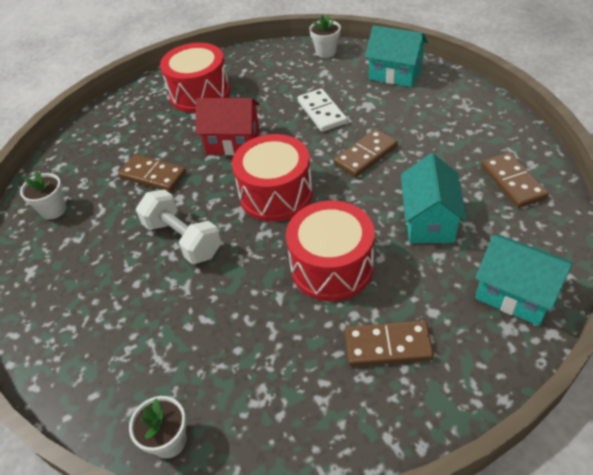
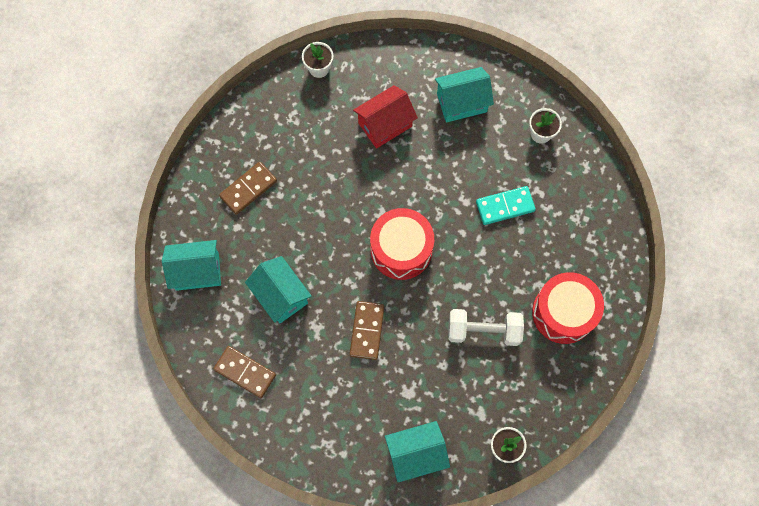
camera: 135 degrees right, 25 degrees up
brown domino [118,155,186,192] -> turquoise domino [476,186,536,225]
white dumbbell [136,189,221,264] -> white dumbbell moved to [448,309,524,346]
red house [196,98,260,155] -> red house moved to [353,85,418,149]
red drum [286,201,375,301] -> none
white domino [298,88,347,132] -> none
none -> turquoise house [435,67,494,122]

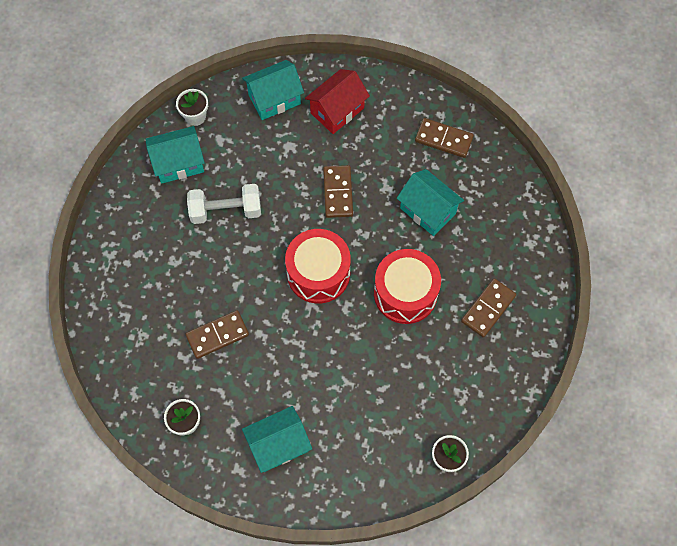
camera: 170 degrees right, 5 degrees down
turquoise house [162,240,221,291] -> turquoise house moved to [146,126,205,184]
red house [353,85,418,149] -> red house moved to [305,69,370,134]
turquoise domino [476,186,536,225] -> brown domino [185,310,249,359]
red drum [532,272,604,344] -> red drum moved to [374,249,441,324]

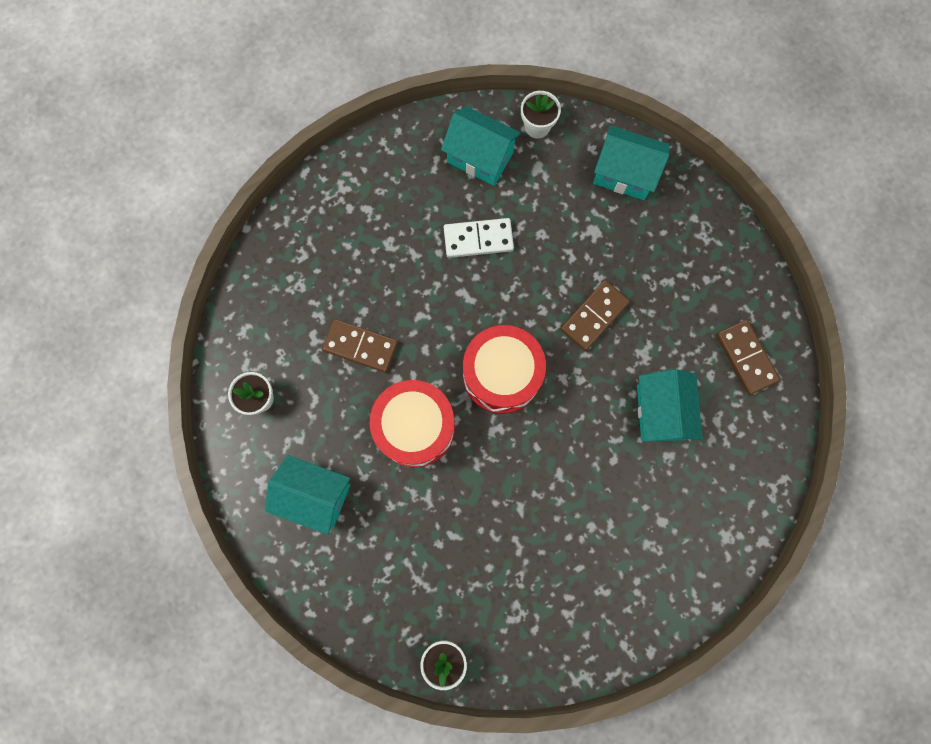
camera: 45 degrees right, 10 degrees up
white dumbbell [187,184,261,224] -> white domino [444,218,514,258]
red house [305,69,370,134] -> none
red drum [374,249,441,324] -> red drum moved to [370,380,455,467]
brown domino [461,278,516,338] -> none

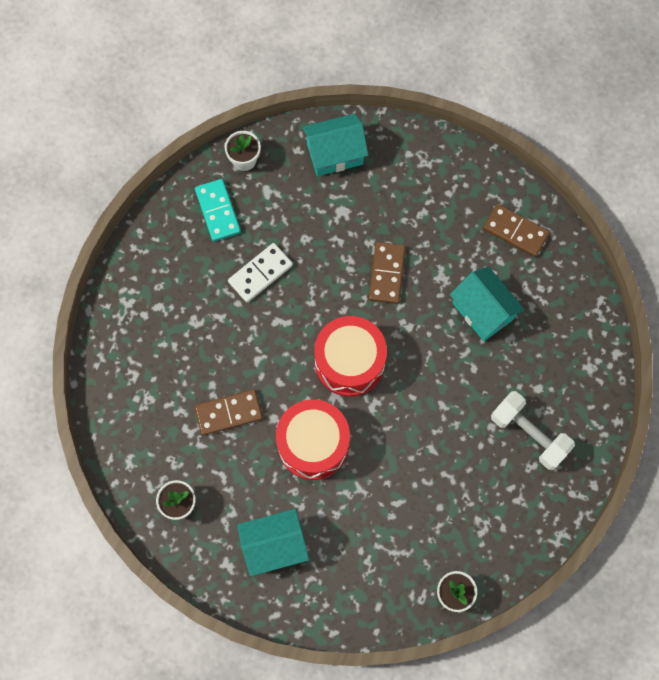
camera: 35 degrees left, 5 degrees down
turquoise house [441,106,521,186] -> turquoise domino [195,179,241,242]
none -> white dumbbell [491,391,575,470]

